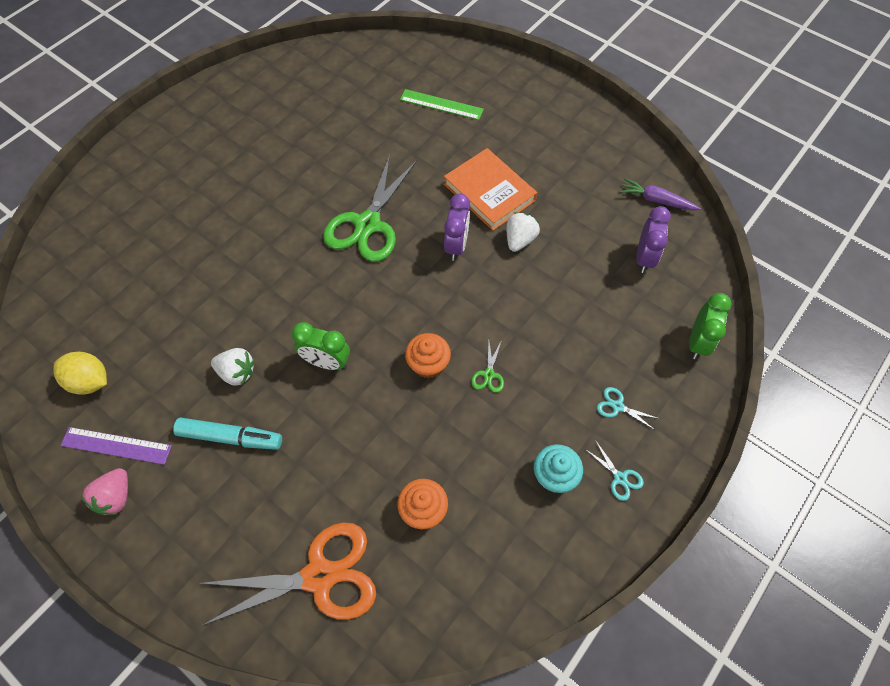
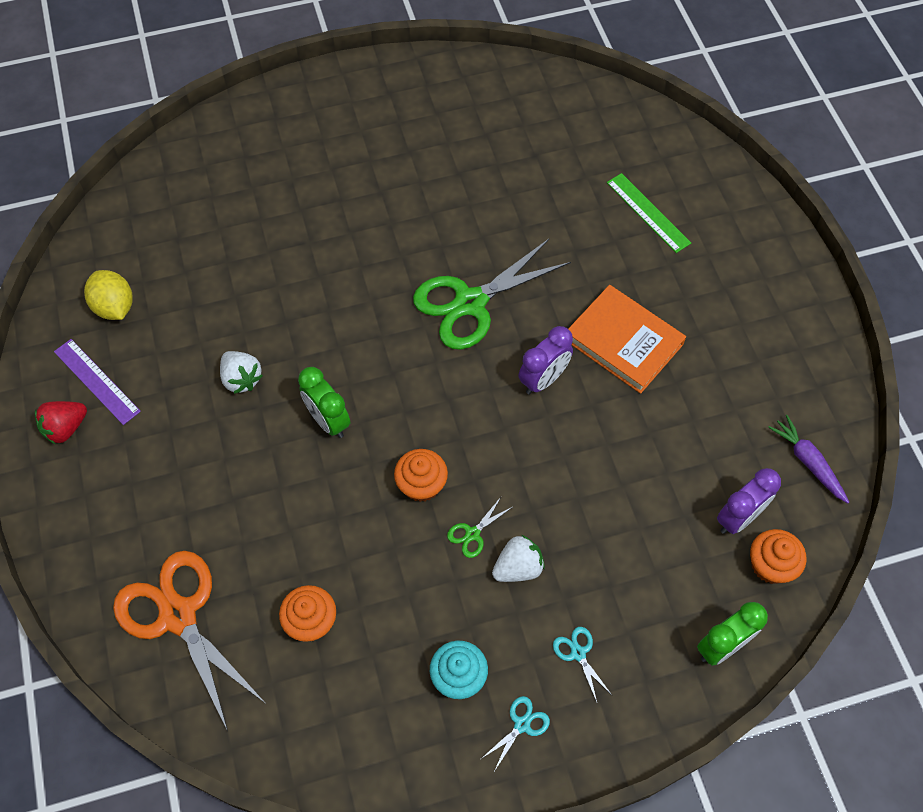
camera: 35 degrees right, 0 degrees up
pink strawberry [81,468,128,515] -> red strawberry [35,401,87,445]
turquoise marker [173,418,282,450] -> none
orange scissors [199,522,376,626] -> orange scissors turned 150 degrees counterclockwise [113,551,265,731]
orange book [444,148,537,231] -> orange book turned 45 degrees counterclockwise [568,285,686,394]
white strawberry [507,212,540,252] -> white strawberry moved to [492,535,545,582]
turquoise scissors [585,441,644,501] -> turquoise scissors turned 135 degrees counterclockwise [481,696,550,770]
none -> orange cupcake [750,529,807,584]

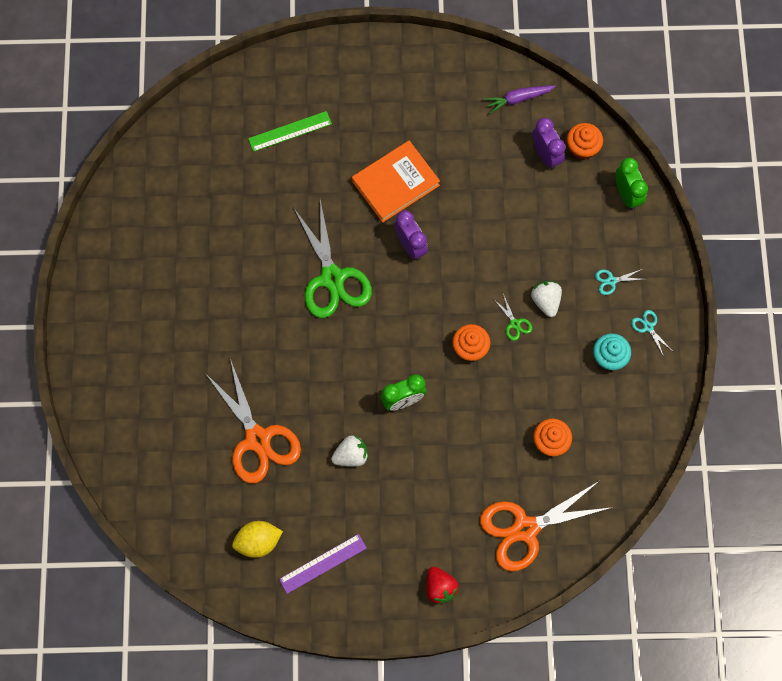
camera: 75 degrees left, 10 degrees up
red strawberry [35,401,87,445] -> red strawberry moved to [427,567,459,605]
none -> orange scissors [205,359,301,484]

